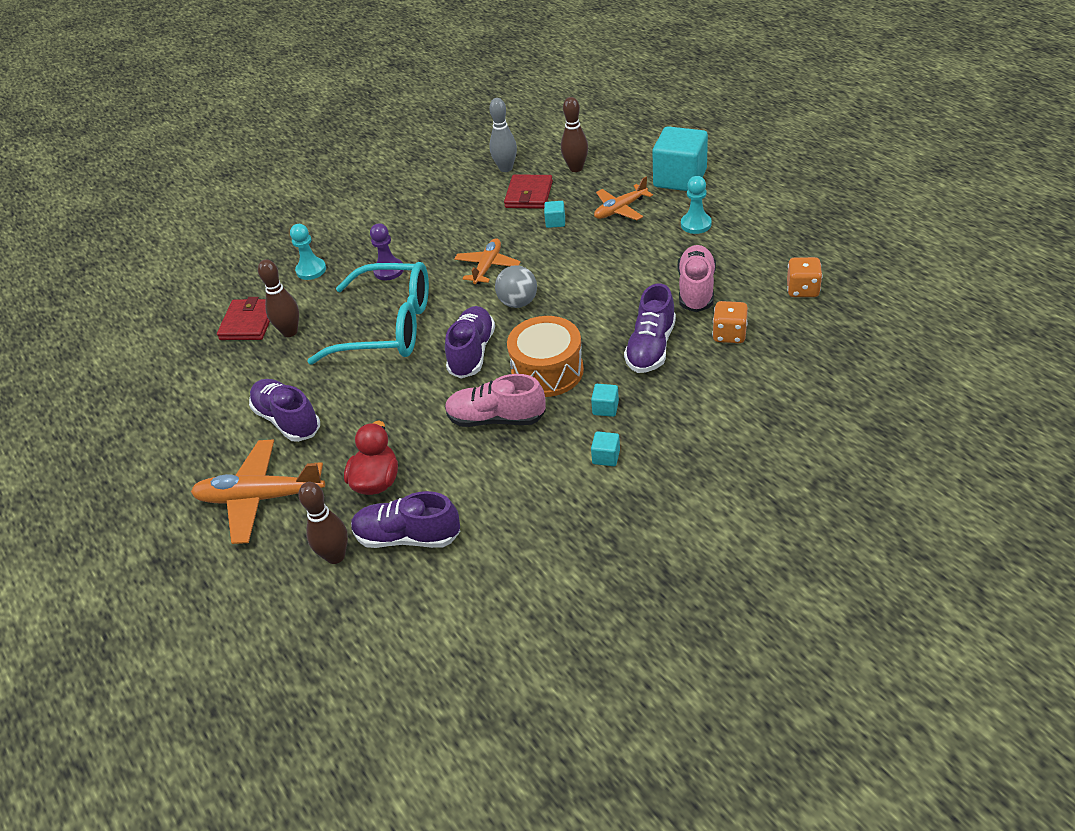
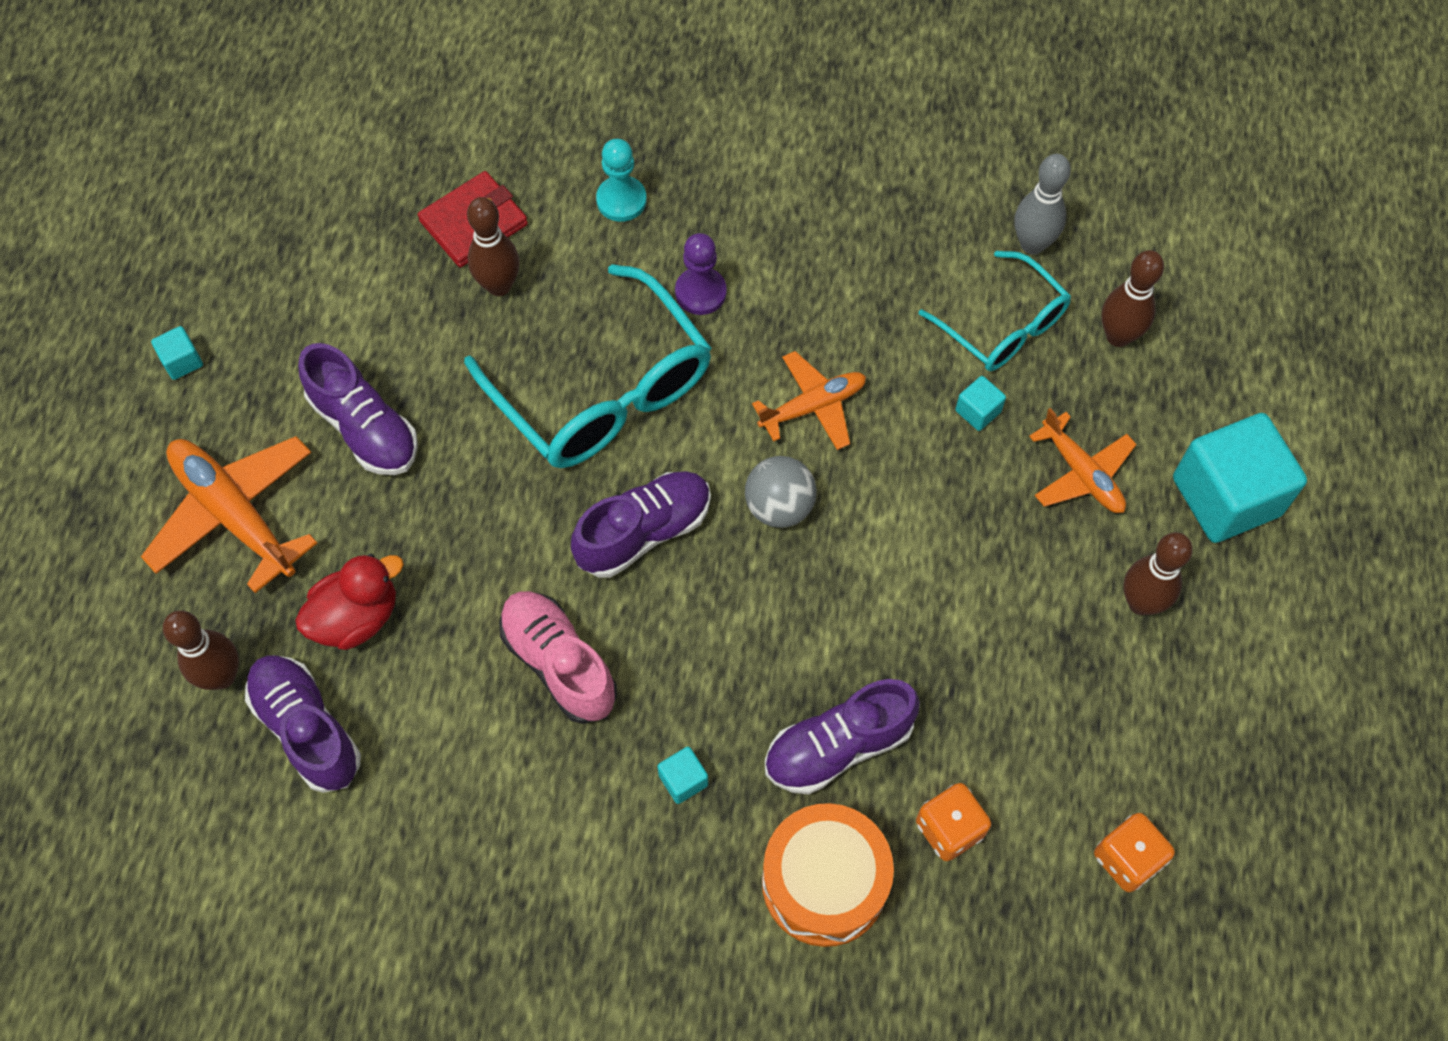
camera: 40 degrees right, 20 degrees up
purple shoe [249,379,320,442] -> purple shoe turned 135 degrees clockwise [298,343,418,475]
red wallet [504,174,553,209] -> turquoise glasses [919,251,1071,371]
orange drum [507,316,584,397] -> orange drum moved to [762,803,894,947]
turquoise cube [591,431,620,466] -> turquoise cube moved to [151,326,203,380]
orange plane [594,177,653,220] -> orange plane turned 135 degrees counterclockwise [1029,408,1137,513]
pink shoe [678,245,716,312] -> none
turquoise pawn [681,176,712,234] -> brown bowling pin [1123,532,1193,615]

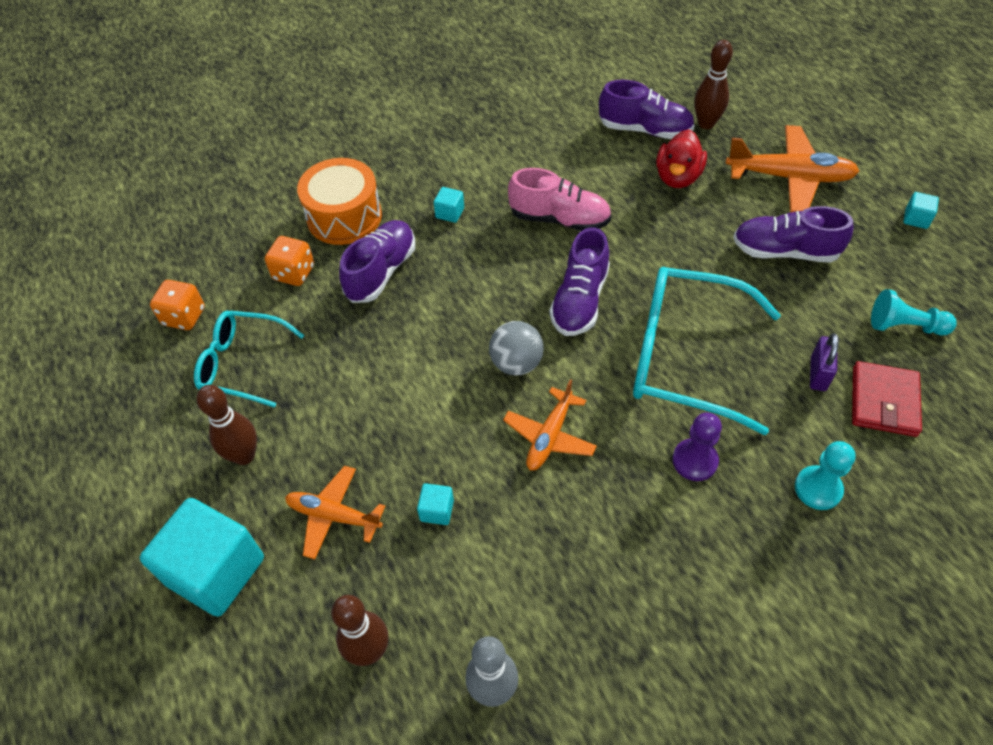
camera: 145 degrees right, 10 degrees down
brown bowling pin [467,197,520,296] -> purple padlock [810,333,839,391]
turquoise glasses [919,251,1071,371] -> turquoise glasses moved to [194,311,305,408]
none -> turquoise pawn [871,289,957,335]

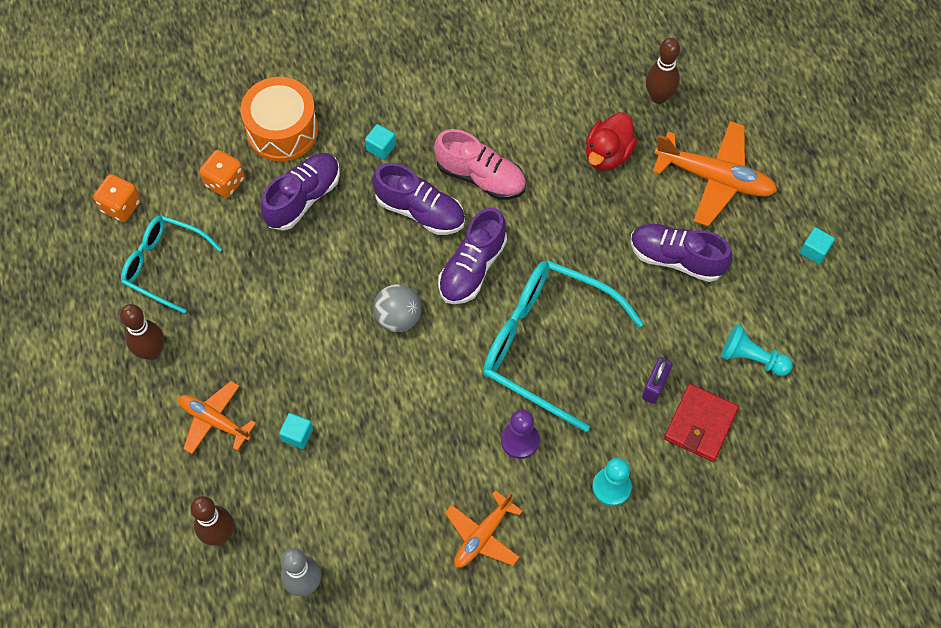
camera: 10 degrees right, 10 degrees up
turquoise cube [140,498,264,617] -> none
orange plane [503,379,597,470] -> orange plane moved to [445,490,523,568]
purple shoe [599,80,695,139] -> purple shoe moved to [372,163,465,235]

